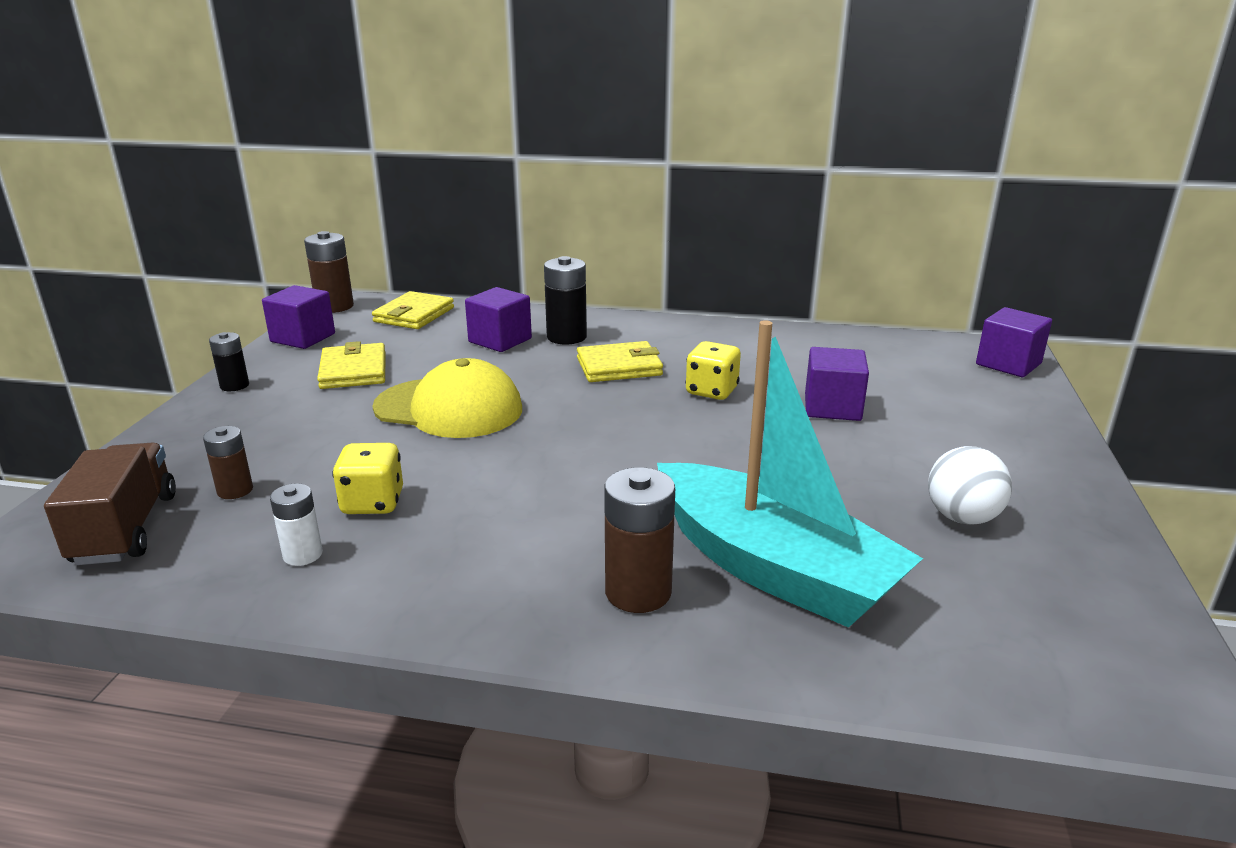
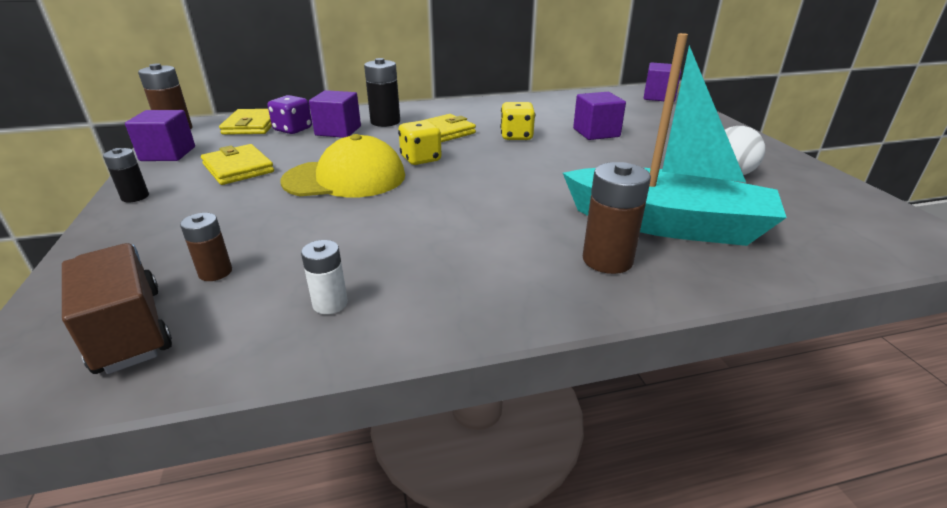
camera: 25 degrees left, 5 degrees up
yellow dice [332,443,403,514] -> yellow dice moved to [398,120,442,165]
none -> purple dice [268,95,312,134]

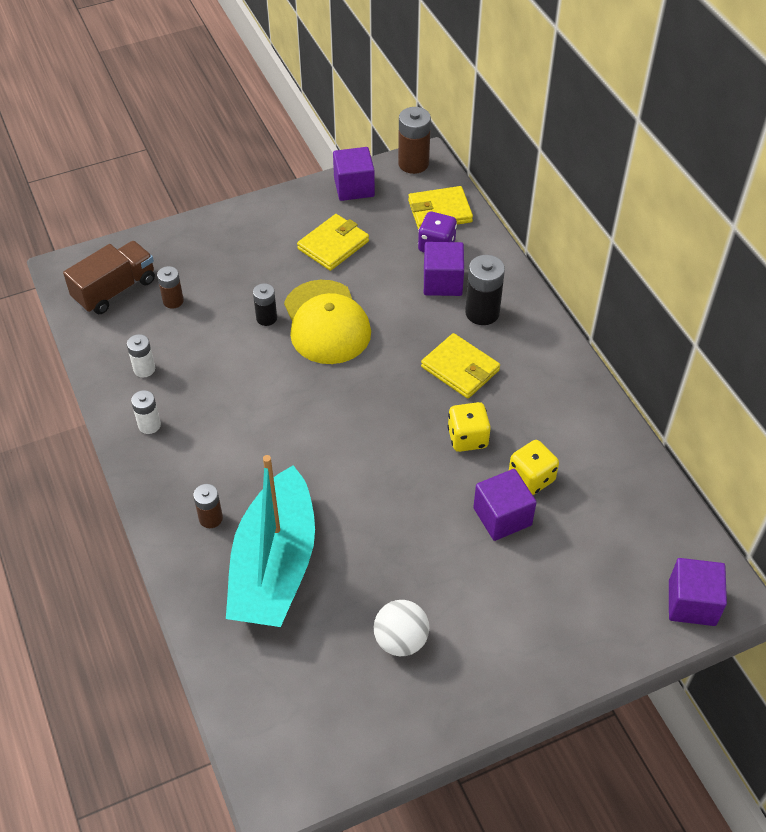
camera: 80 degrees right, 20 degrees up
black battery [103,148,149,202] -> black battery moved to [253,283,277,326]
yellow dice [398,120,442,165] -> yellow dice moved to [509,440,559,495]
brown battery [583,162,651,274] -> brown battery [193,484,223,528], size x0.61
none -> white battery [131,390,161,434]

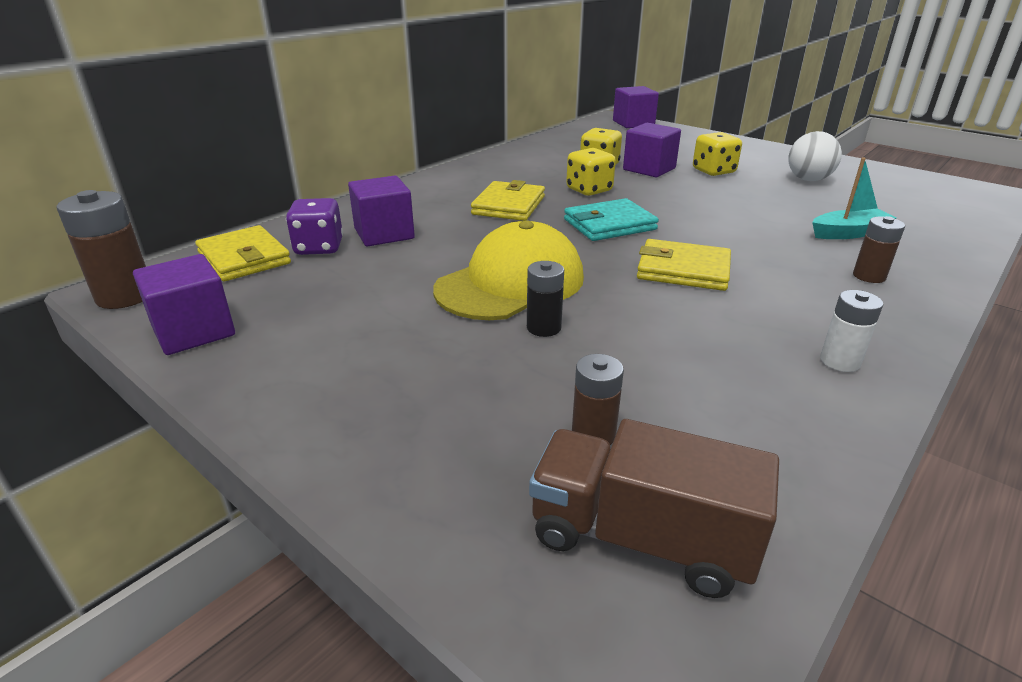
camera: 115 degrees left, 20 degrees down
white battery [127,334,155,377] -> none
turquoise boat [226,455,315,627] -> turquoise boat [812,157,896,239], size x0.44
yellow wallet [297,214,369,271] -> yellow wallet moved to [637,239,731,291]
black battery [465,255,505,325] -> none
none -> turquoise wallet [564,198,659,241]
none -> yellow dice [693,132,742,176]

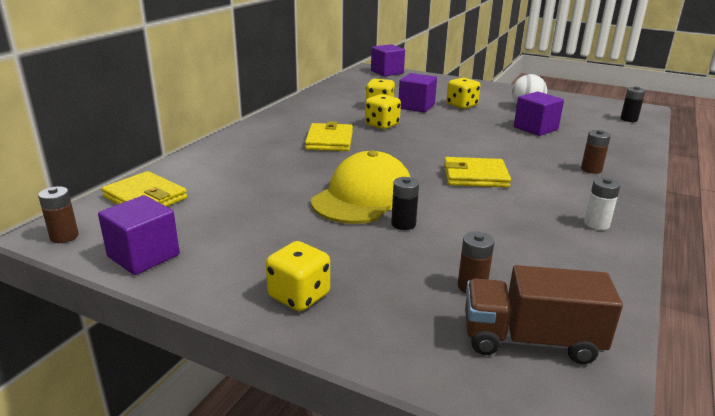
camera: 15 degrees left, 5 degrees down
brown battery [57,190,146,309] -> brown battery [38,186,79,243], size x0.61
purple dice [286,198,343,255] -> none
purple cube [348,176,415,247] -> purple cube moved to [514,92,564,136]
turquoise wallet [564,198,659,241] -> none
turquoise boat [812,157,896,239] -> none
none -> yellow dice [266,241,330,311]
none -> black battery [620,86,645,122]

